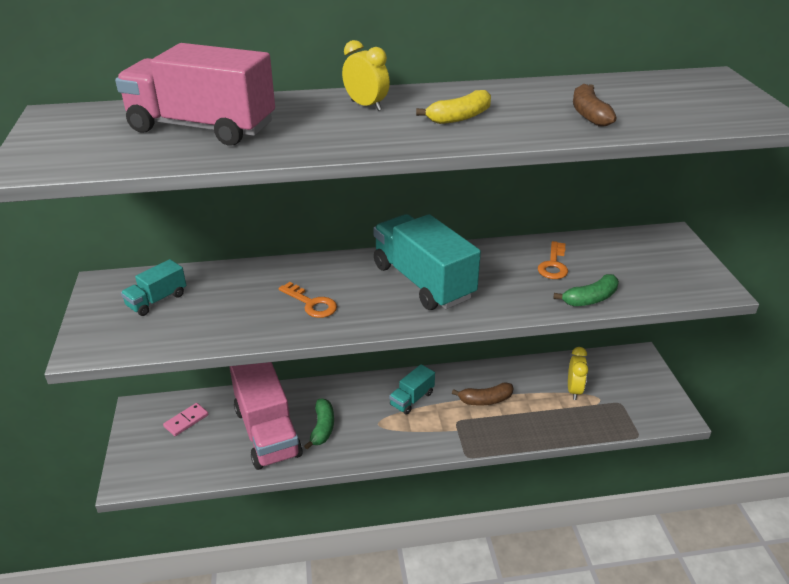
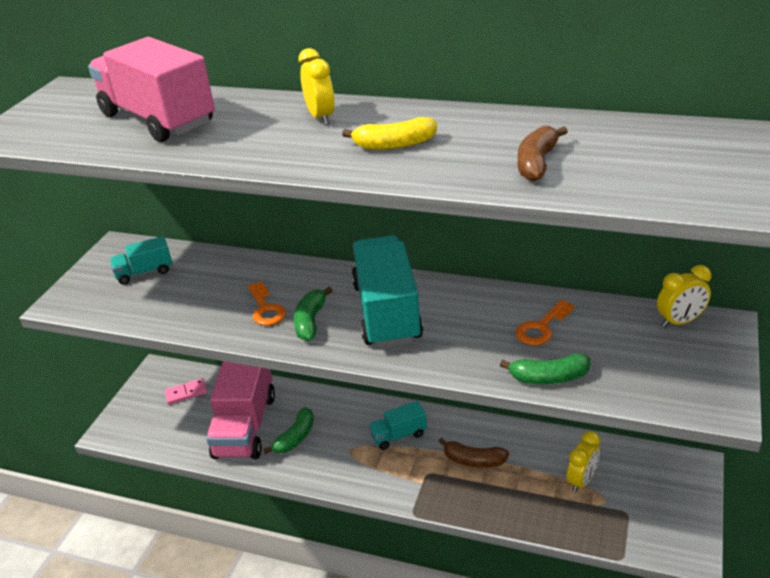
camera: 30 degrees right, 0 degrees up
none -> green banana [294,287,333,341]
none -> yellow clock [657,265,711,327]

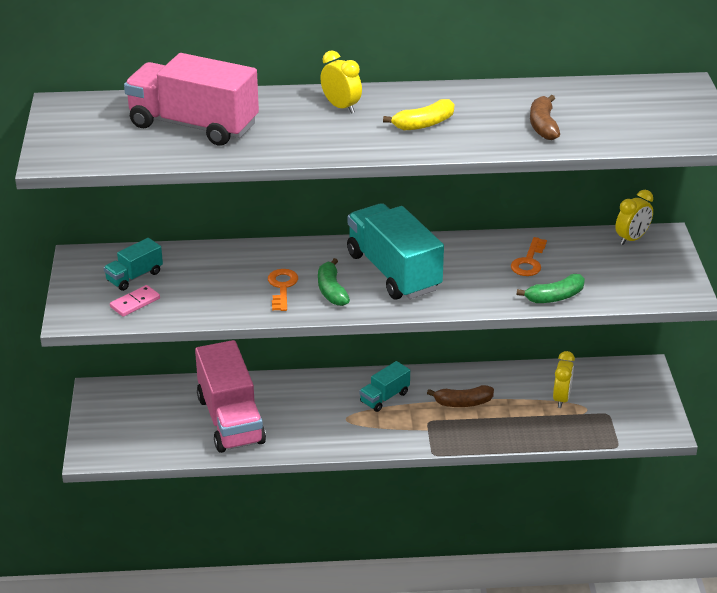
camera: 25 degrees left, 0 degrees up
pink domino [165,378,207,405] -> pink domino moved to [110,285,160,317]
orange key [248,282,286,326] -> orange key turned 135 degrees counterclockwise [268,269,298,311]
green banana [264,407,314,454] -> none

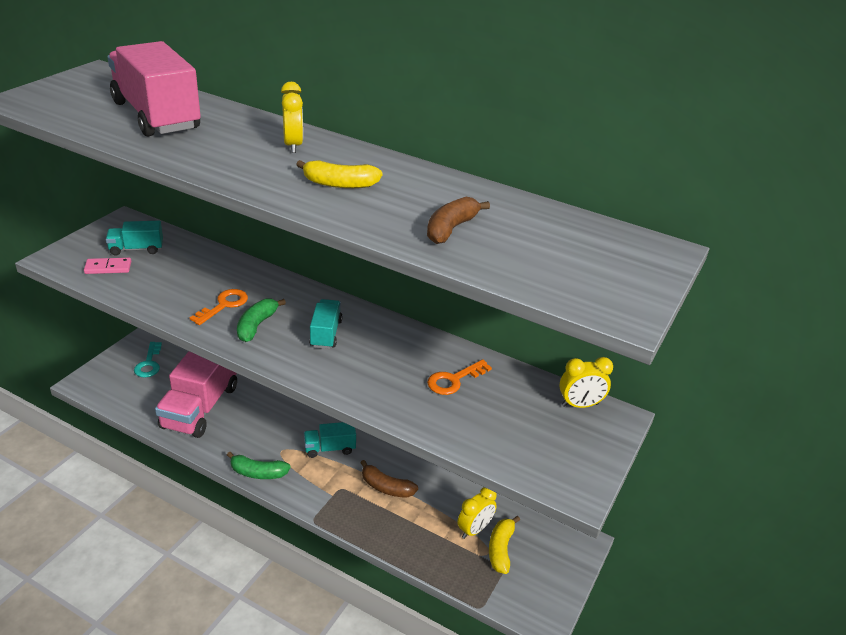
camera: 30 degrees right, 0 degrees up
turquoise truck [347,203,444,299] -> turquoise truck [309,299,343,349], size x0.49
green banana [517,274,585,303] -> green banana moved to [227,452,291,479]
none -> turquoise key [134,342,162,377]
none -> yellow banana [489,516,520,574]

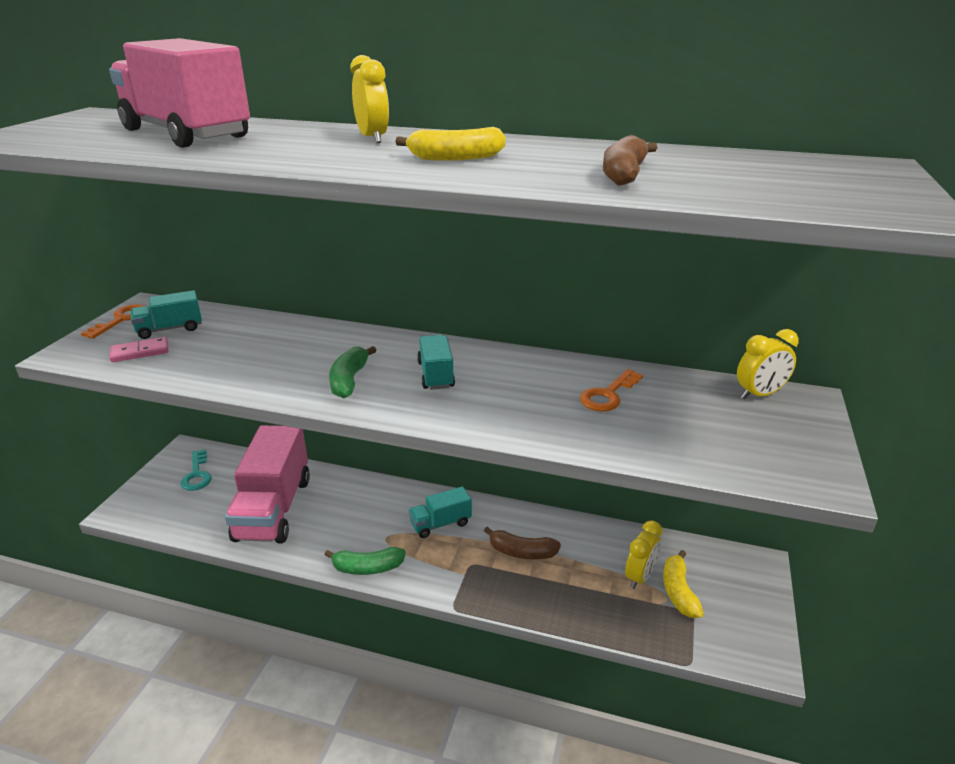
camera: 10 degrees left, 5 degrees down
orange key [190,289,248,325] -> orange key moved to [81,304,145,339]

